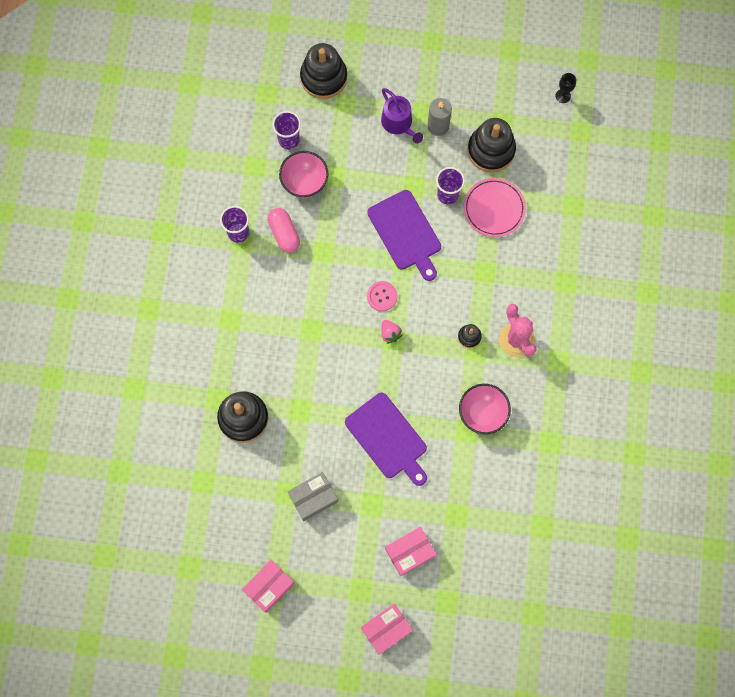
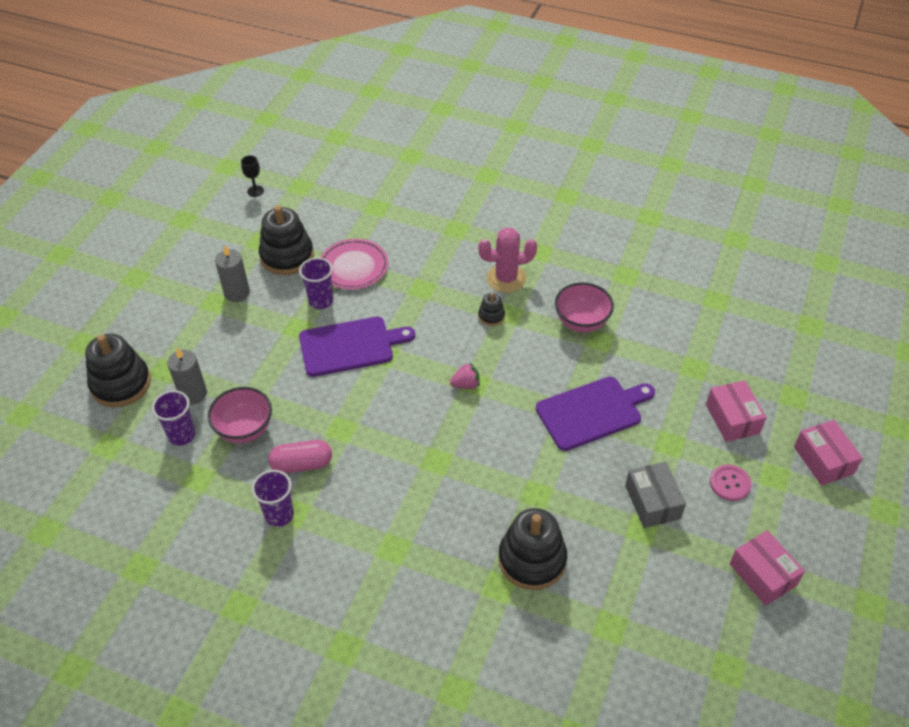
camera: 75 degrees left, 25 degrees down
pink button [367,281,397,311] -> pink button moved to [710,464,751,501]
purple watering can [381,88,423,143] -> none
none -> grey candle [167,348,207,405]

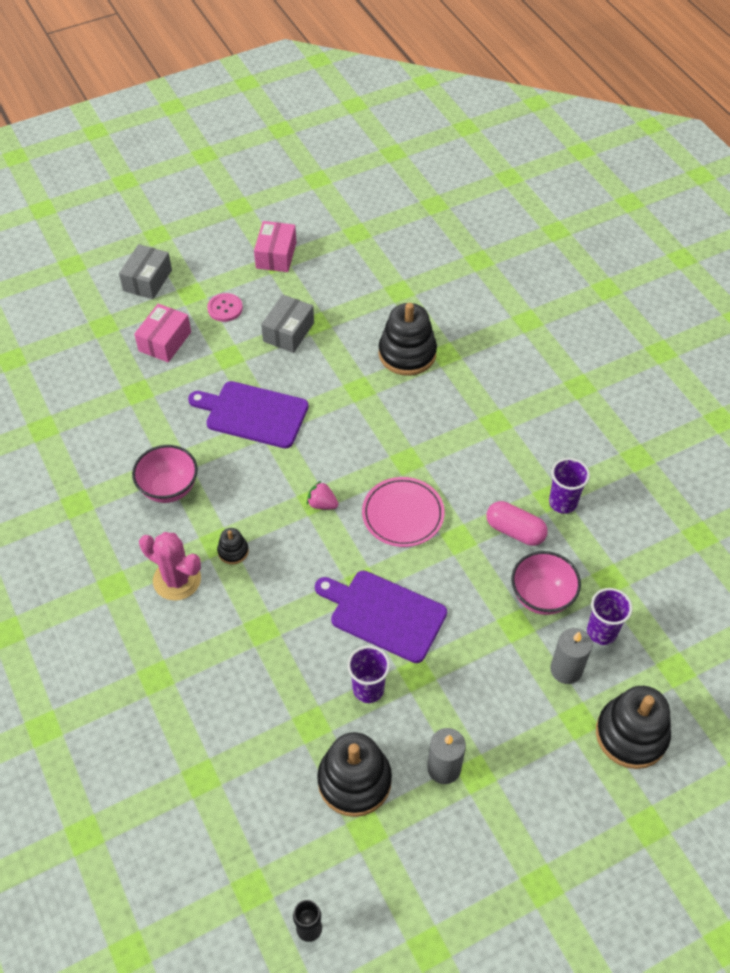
camera: 140 degrees left, 5 degrees up
pink plate [320,239,388,289] -> pink plate moved to [362,477,445,547]
pink box [794,420,863,486] -> grey box [119,244,172,299]

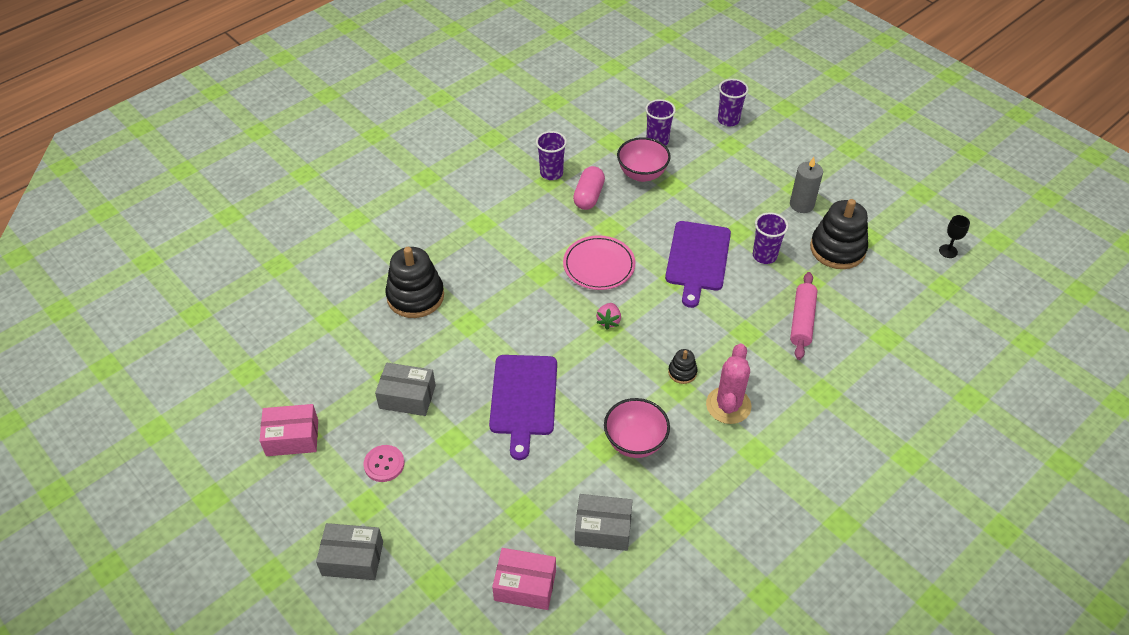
camera: 105 degrees left, 5 degrees down
pink box [134,304,191,362] -> pink box moved to [492,548,556,610]
grey candle [550,628,593,684] -> none
black stacking toy [596,686,671,769] -> purple cup [718,79,749,127]
none -> grey box [575,494,633,551]
none -> pink rolling pin [790,272,818,360]

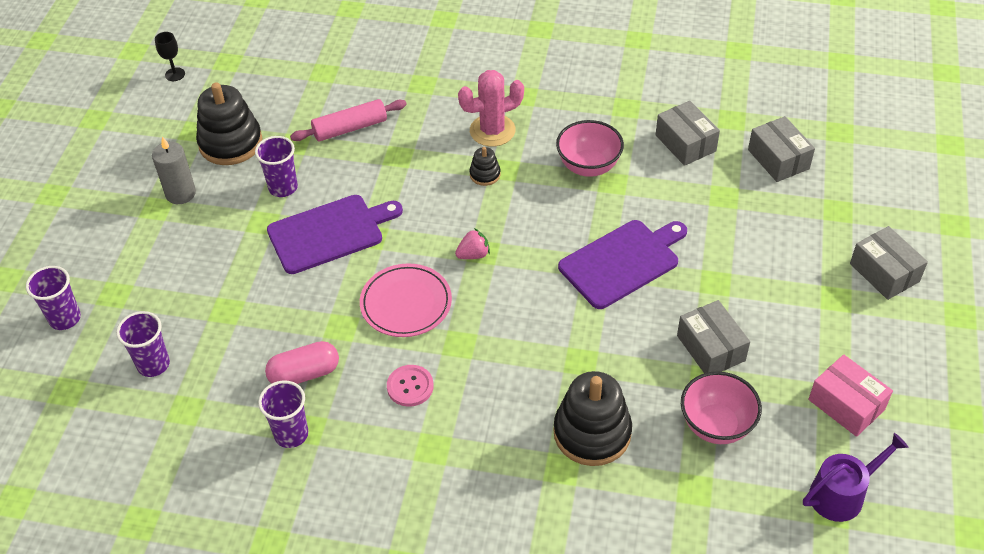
camera: 125 degrees left, 0 degrees up
pink button [363,445,405,482] -> pink button moved to [387,365,434,407]
pink box [492,548,556,610] -> grey box [748,116,815,182]
pink bowl [617,137,671,182] -> pink bowl moved to [681,371,762,444]
none -> purple watering can [803,433,908,522]

